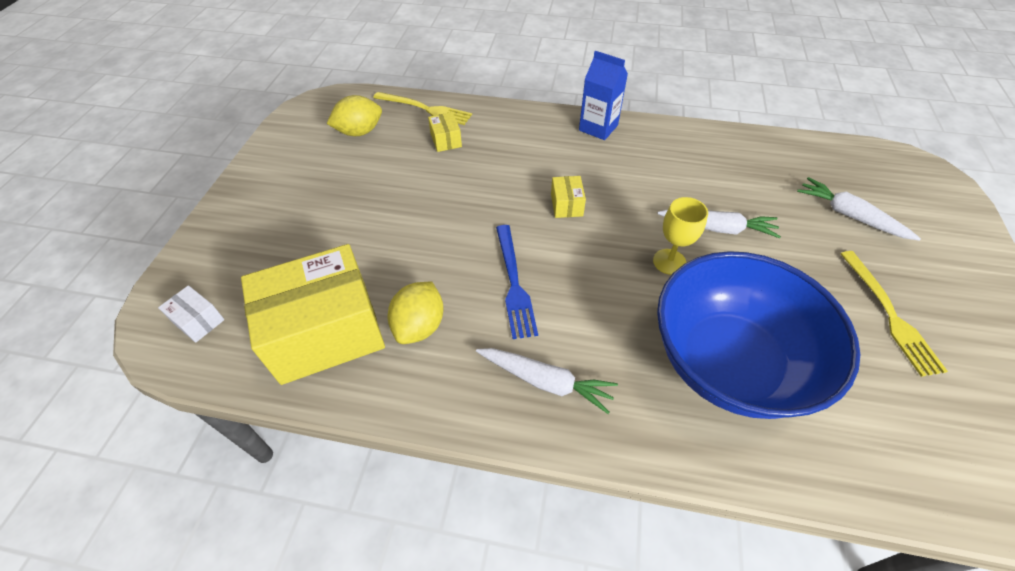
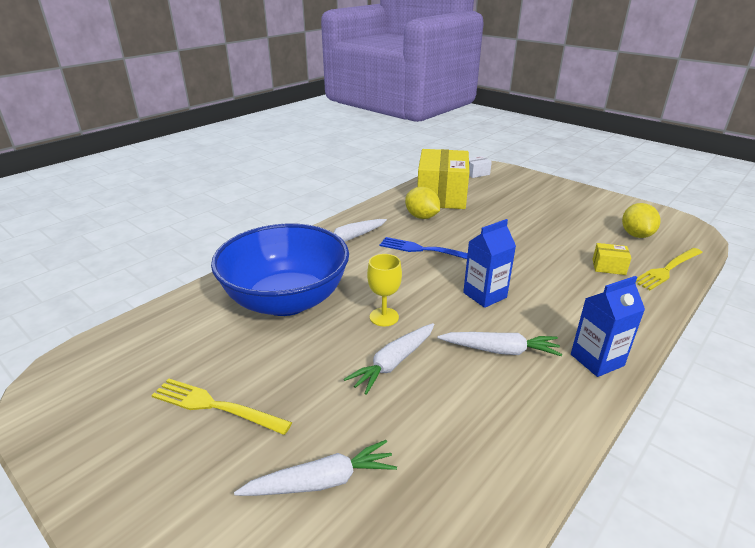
camera: 120 degrees right, 20 degrees down
yellow box [551,176,586,218] -> blue carton [463,219,516,308]
none -> white carrot [438,332,562,356]

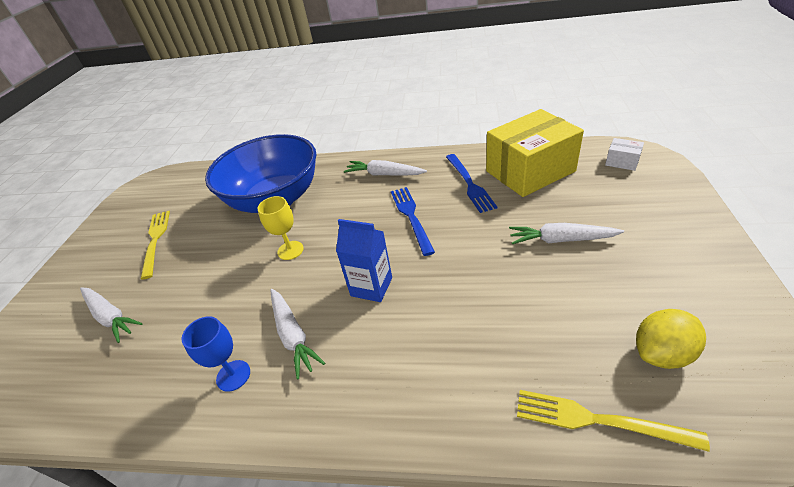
camera: 60 degrees right, 10 degrees up
white carrot [344,323,434,395] -> white carrot moved to [509,223,624,244]
yellow lemon [405,187,440,219] -> blue fork [446,154,497,213]
blue carton [571,276,645,377] -> none
yellow box [592,243,631,275] -> none
none -> blue goblet [181,316,250,392]

